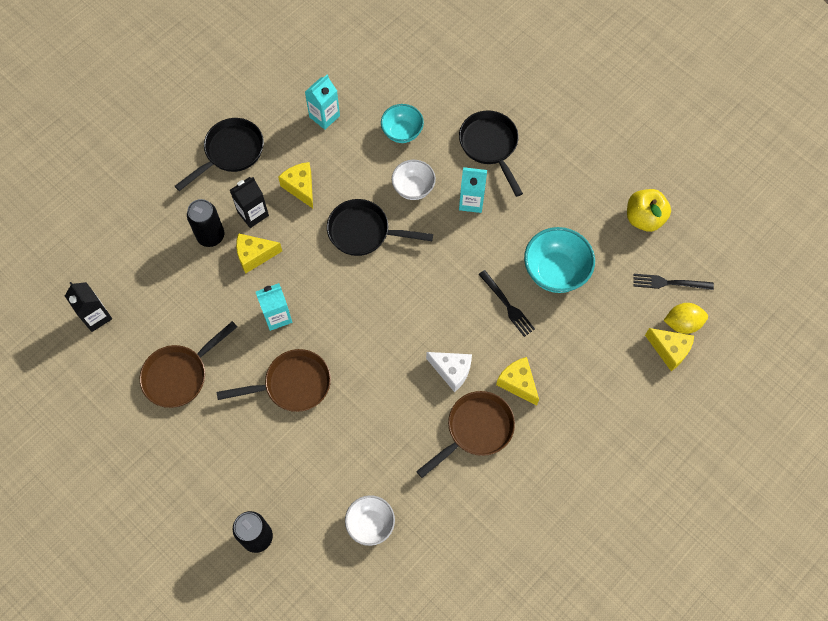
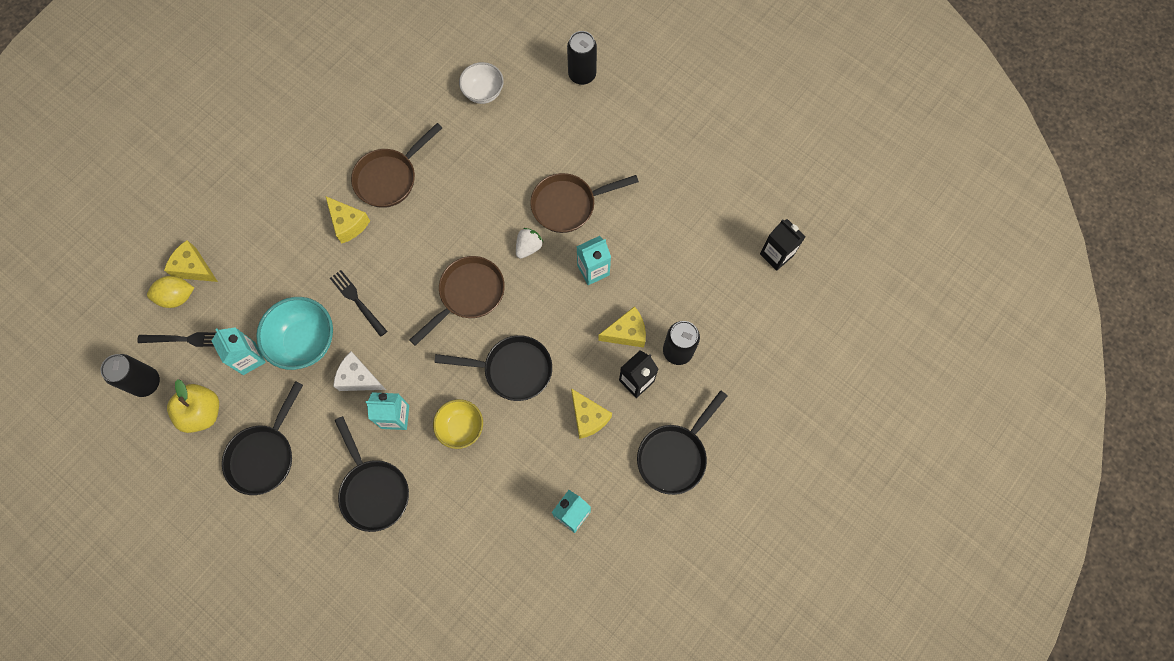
camera: 175 degrees right, 5 degrees up
brown pan [140,321,237,408] -> brown pan moved to [409,256,505,346]
turquoise bowl [381,104,424,143] -> none
white bowl [392,160,436,200] -> yellow bowl [433,399,483,449]
white cheese [426,352,472,392] -> white cheese moved to [333,352,386,391]
none -> black can [101,354,160,397]
none -> turquoise carton [212,327,266,375]
none -> black pan [222,381,303,495]
none -> white strawberry [516,228,543,259]

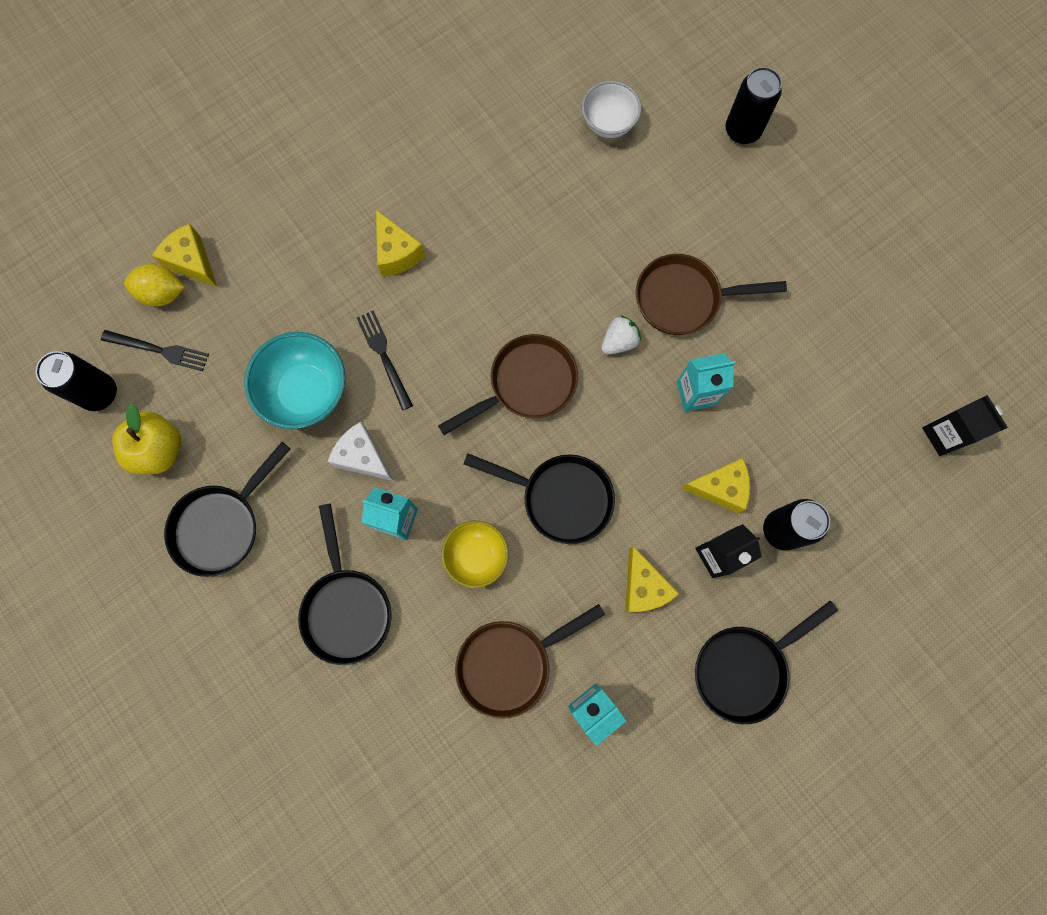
camera: 15 degrees right, 5 degrees up
turquoise carton [212,327,266,375] -> none
brown pan [351,123,442,208] -> brown pan moved to [455,604,605,719]

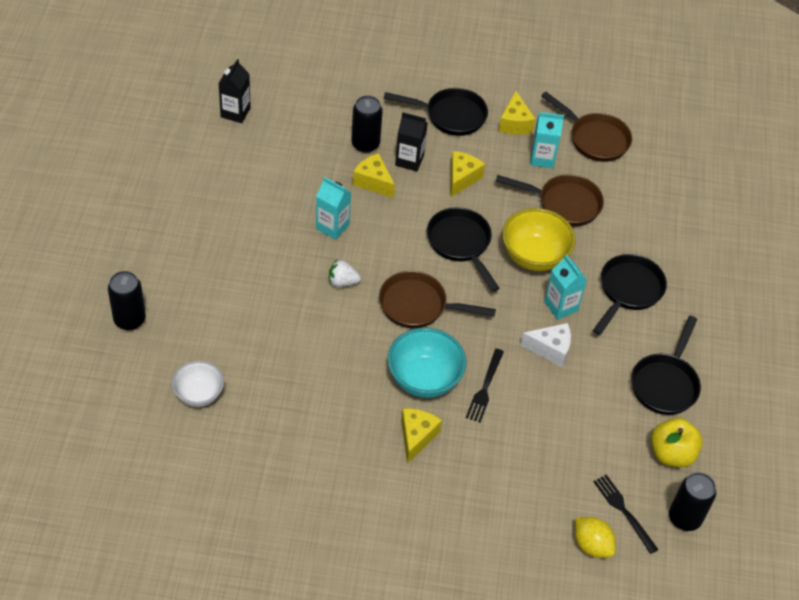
camera: 140 degrees left, 25 degrees down
yellow cheese [152,224,217,287] -> yellow cheese moved to [499,91,535,135]
black pan [164,442,290,577] -> black pan turned 120 degrees clockwise [631,316,701,415]
turquoise bowl [244,332,346,429] -> turquoise bowl moved to [388,328,466,398]
white cheese [327,422,393,481] -> white cheese turned 75 degrees counterclockwise [520,323,571,367]
yellow bowl [441,521,509,588] -> yellow bowl [502,208,576,271], size x1.54
brown pan [636,254,787,335] -> brown pan moved to [541,92,632,162]

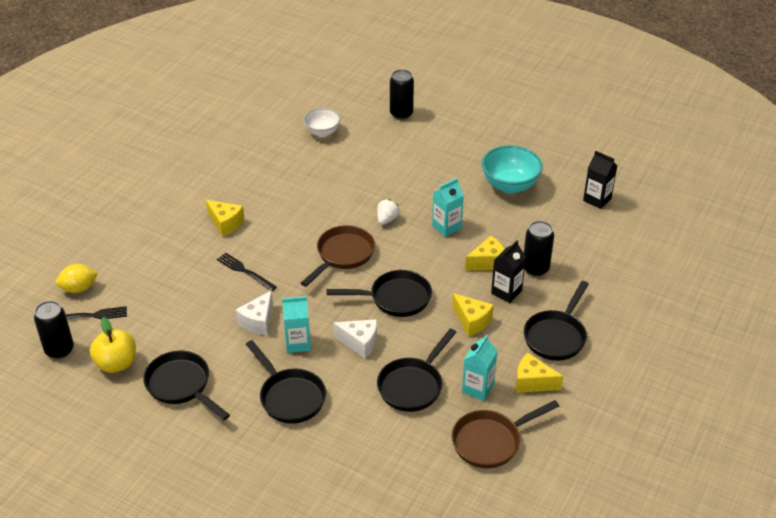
camera: 115 degrees right, 10 degrees down
turquoise bowl [388,328,466,398] -> turquoise bowl moved to [482,145,543,193]
brown pan [496,174,604,226] -> black pan [377,328,457,412]
yellow bowl [502,208,576,271] -> white cheese [333,319,377,358]

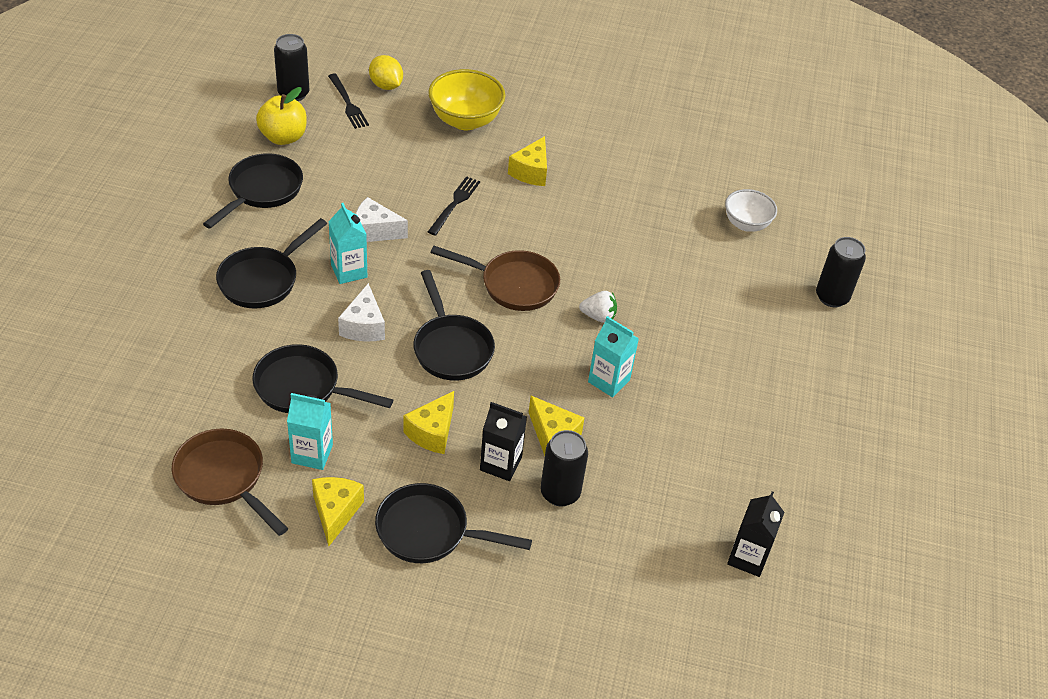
camera: 70 degrees right, 5 degrees up
turquoise bowl [482,145,543,193] -> none
none -> yellow bowl [428,69,505,130]

